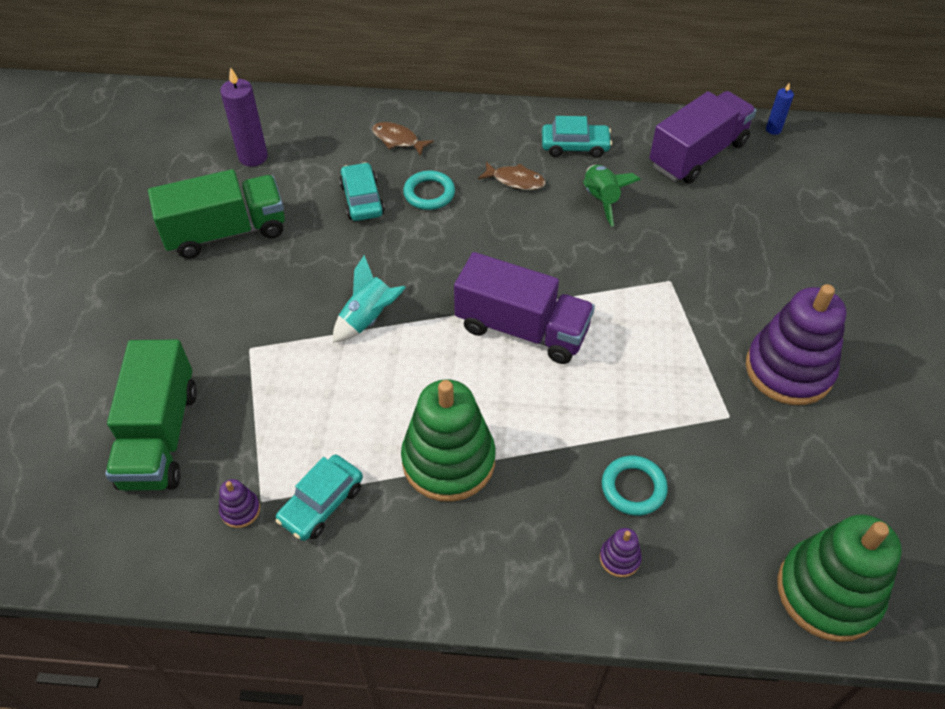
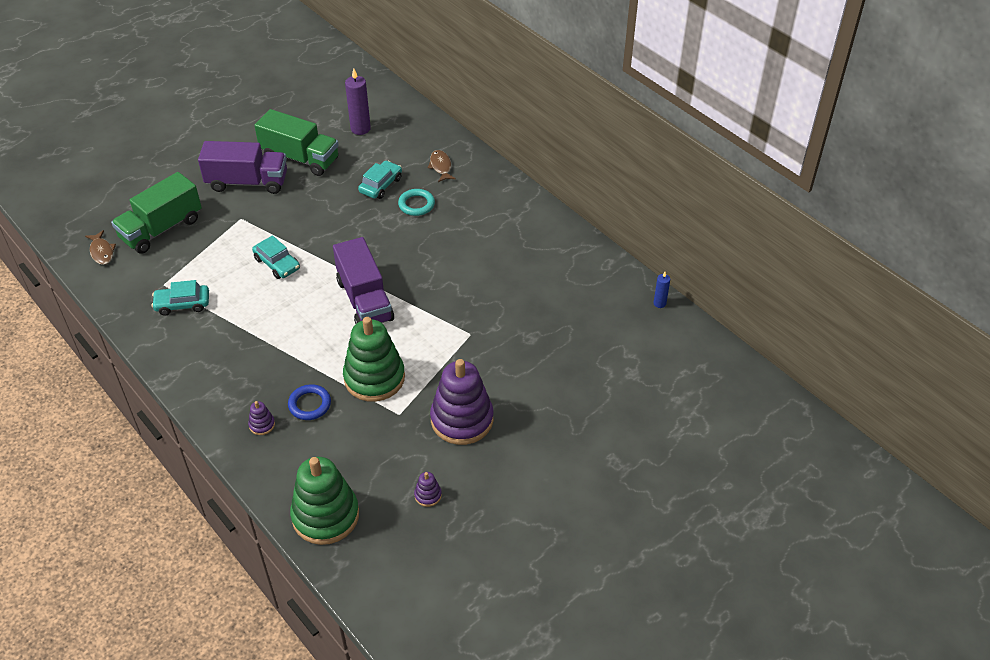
camera: 45 degrees right, 5 degrees down
purple stacking toy [219,479,260,528] -> purple stacking toy moved to [414,472,442,507]
turquoise rocket [333,255,406,343] -> none
green stacking toy [401,379,496,502] -> green stacking toy moved to [343,317,405,402]
brown fish [478,162,546,190] -> brown fish moved to [85,230,116,265]
turquoise car [542,116,612,158] -> turquoise car moved to [252,235,300,279]
green rocket [583,165,641,227] -> none
turquoise ring [602,456,668,516] -> blue ring [288,384,331,420]
purple truck [649,91,757,184] -> purple truck moved to [198,141,287,194]

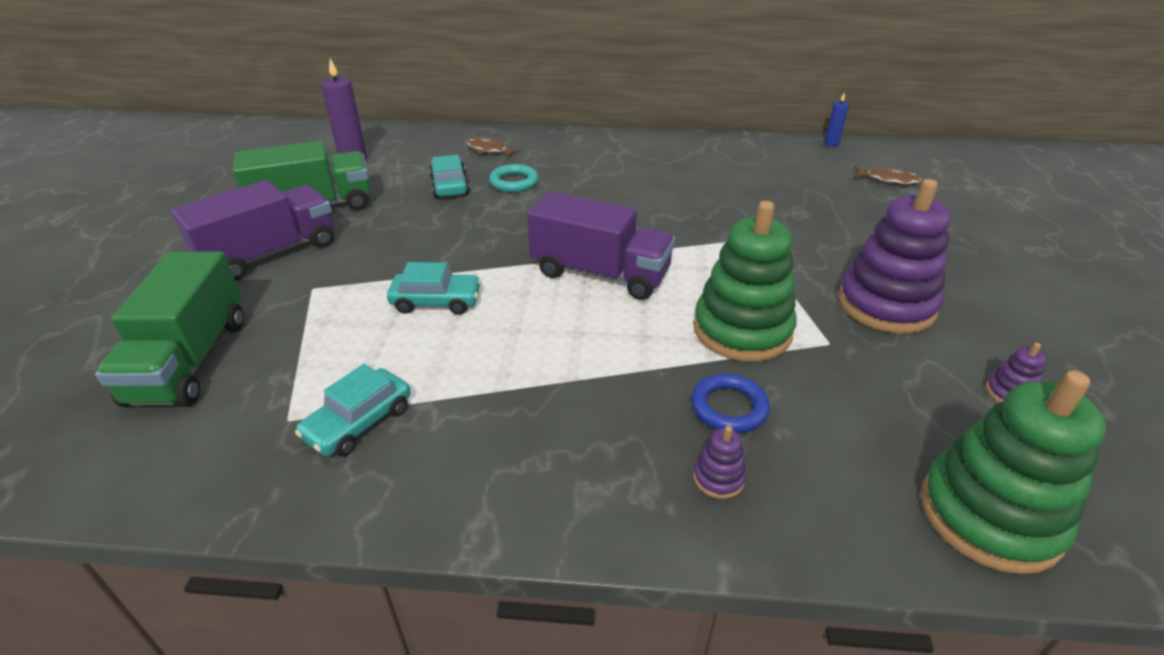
camera: 45 degrees left, 10 degrees down
brown fish [85,230,116,265] -> brown fish moved to [854,166,922,185]

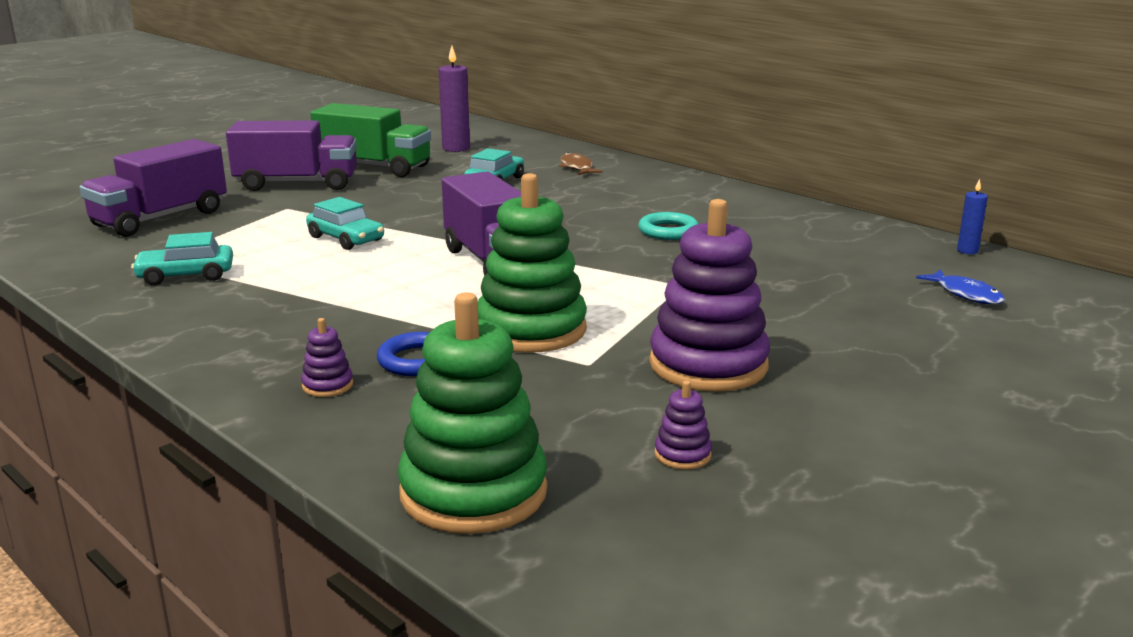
camera: 40 degrees right, 15 degrees down
green truck [95,252,244,407] -> purple truck [80,139,227,237]
turquoise ring [489,164,538,192] -> turquoise ring moved to [638,212,699,240]
brown fish [854,166,922,185] -> blue fish [916,270,1005,304]

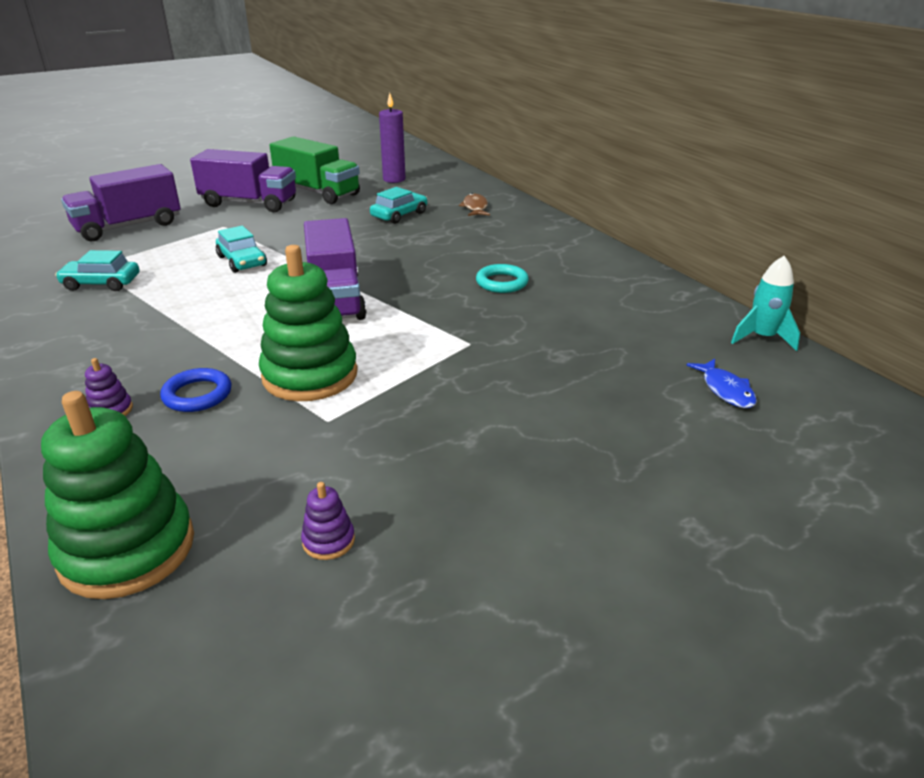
camera: 15 degrees right, 10 degrees up
purple stacking toy [649,199,770,392] -> none
blue candle [957,179,988,254] -> turquoise rocket [731,256,800,351]

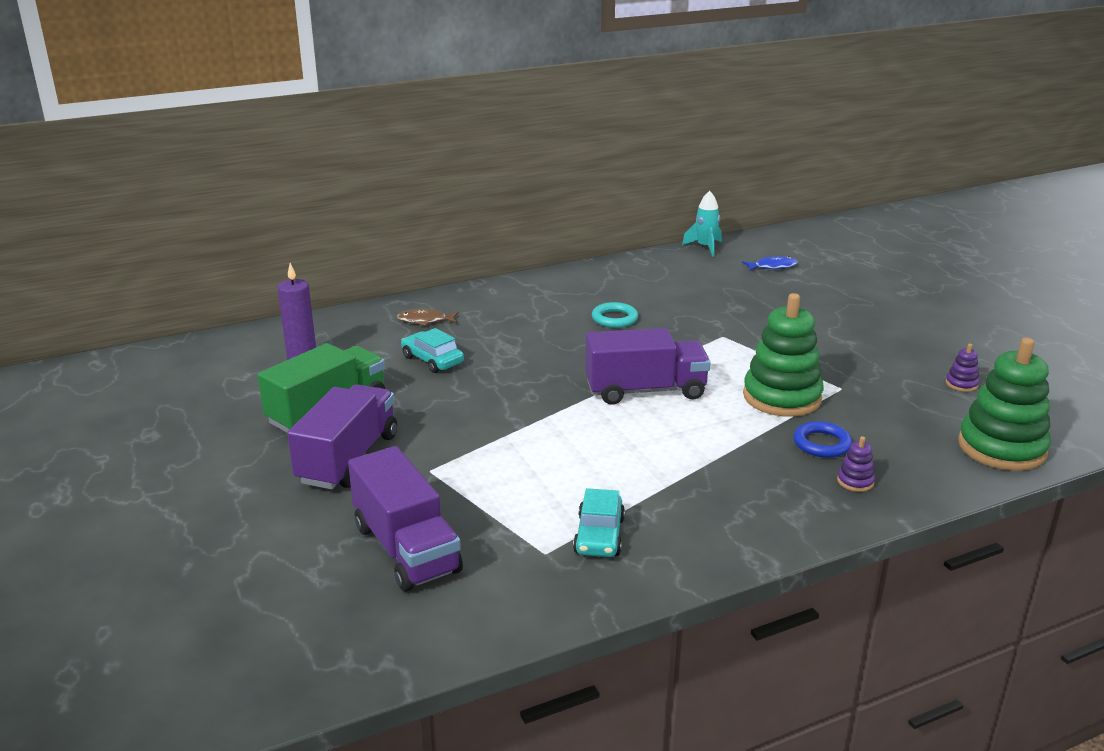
camera: 85 degrees left, 5 degrees down
turquoise car [216,226,267,273] -> none

